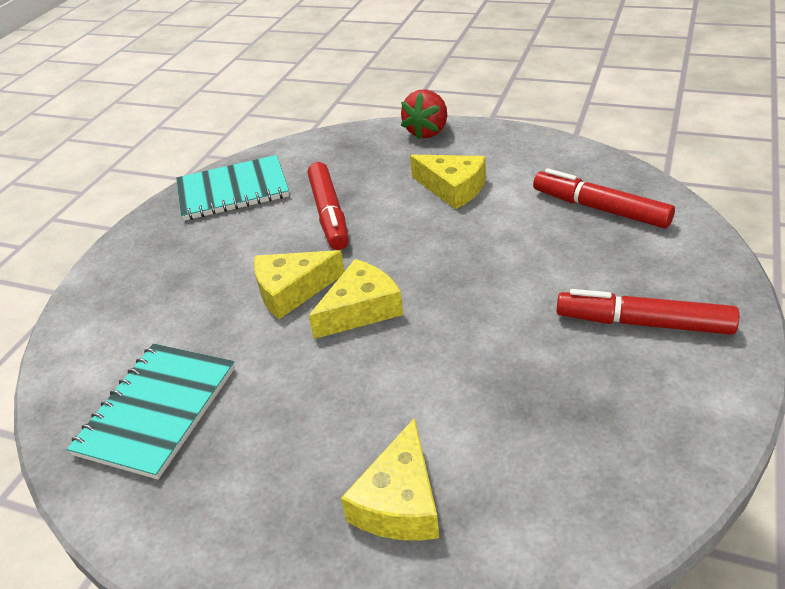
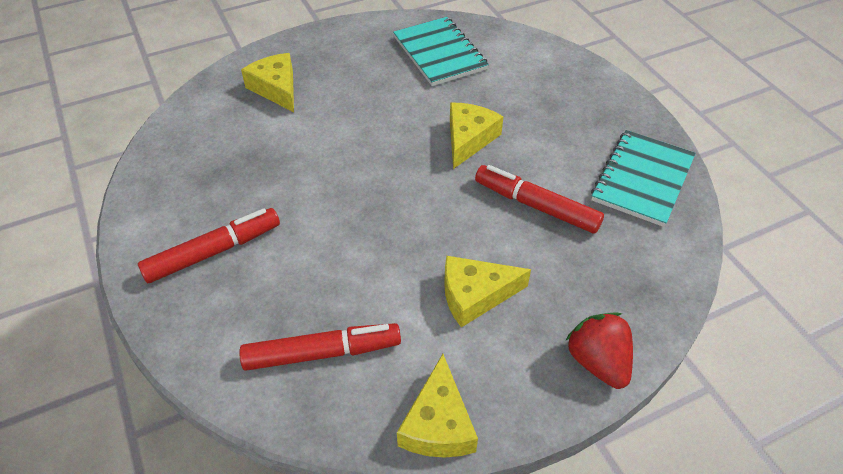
camera: 130 degrees right, 10 degrees up
yellow cheese [309,259,403,339] -> yellow cheese moved to [397,354,478,458]

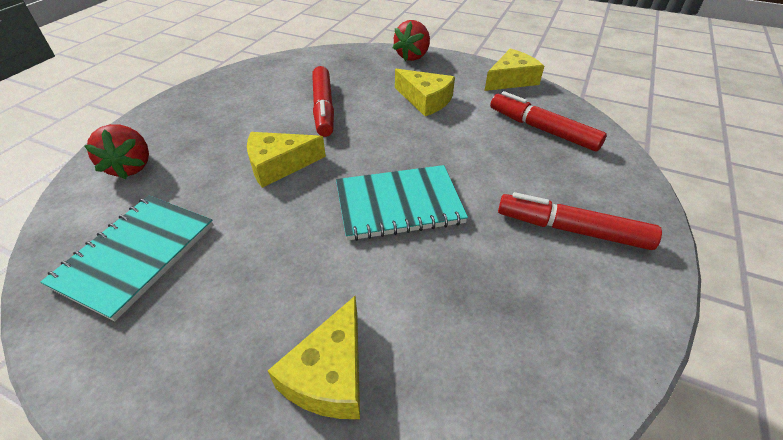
camera: 130 degrees left, 5 degrees down
turquoise notebook [591,130,696,227] -> turquoise notebook moved to [336,165,468,241]
none -> red strawberry [85,124,149,179]

